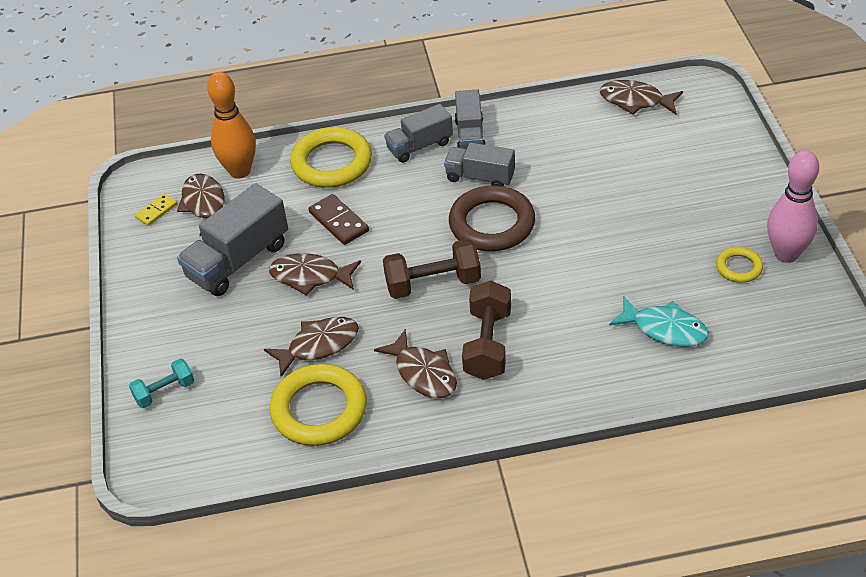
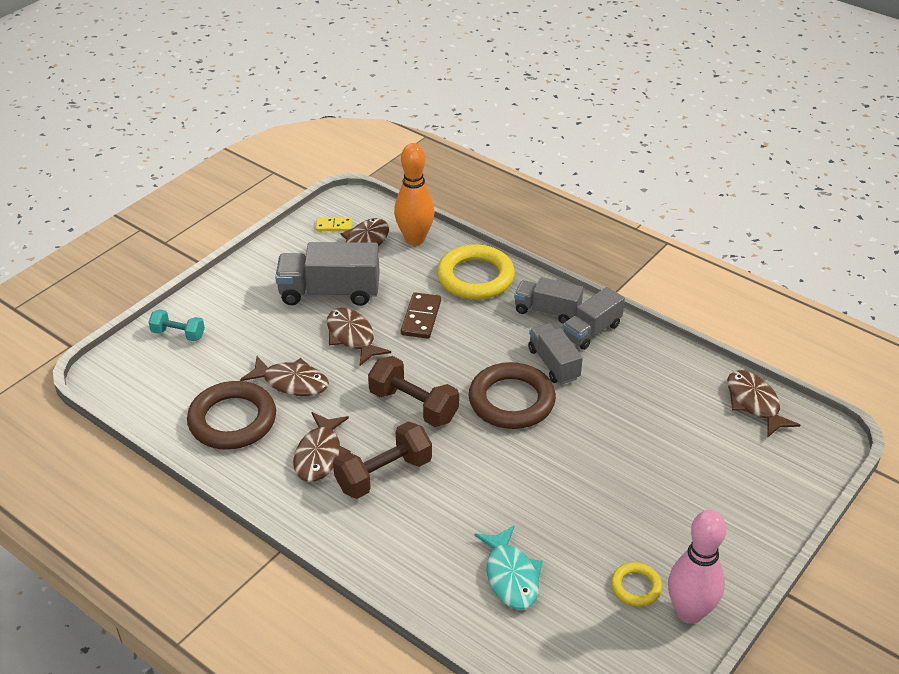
camera: 45 degrees right, 5 degrees down
yellow ring [270,364,367,446] -> brown ring [187,381,276,450]

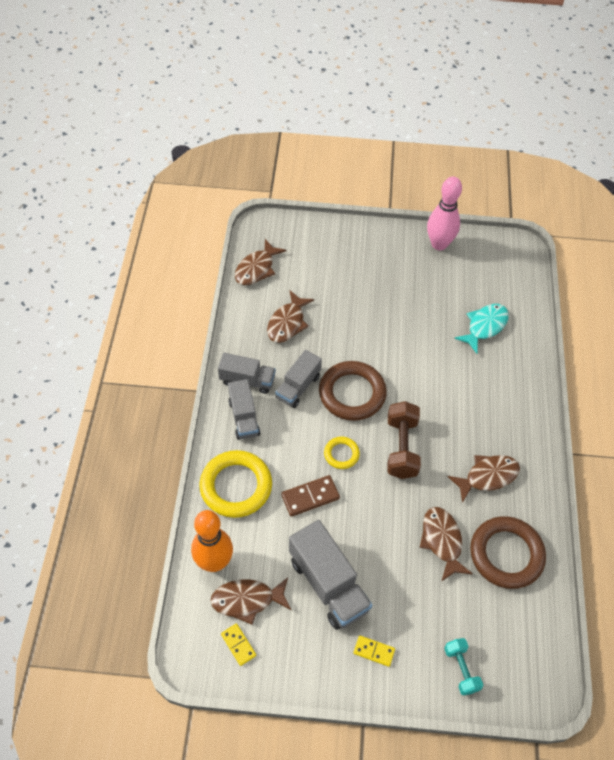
camera: 125 degrees left, 15 degrees up
brown fish [327,308,391,366] -> brown fish moved to [267,291,314,343]
brown dumbbell [333,422,432,499] -> none
yellow ring [611,562,662,606] -> yellow ring moved to [324,437,360,469]
none -> yellow domino [353,635,395,667]

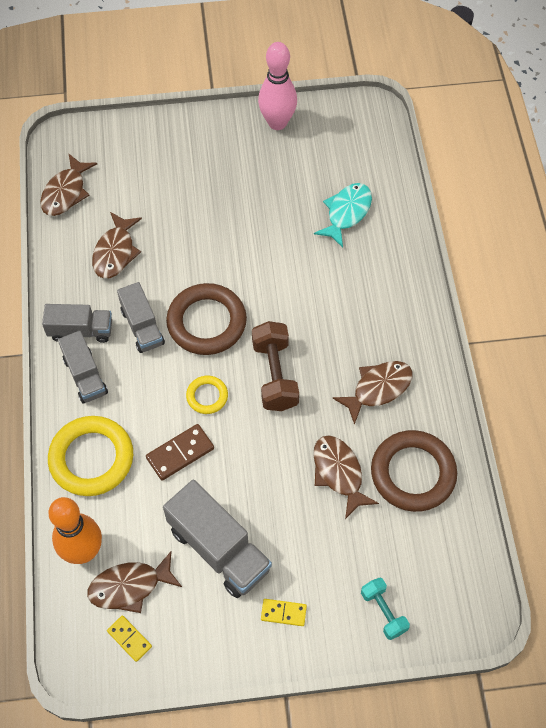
camera: 10 degrees left, 5 degrees up
grey truck [276,350,322,408] -> grey truck turned 45 degrees counterclockwise [117,282,165,353]

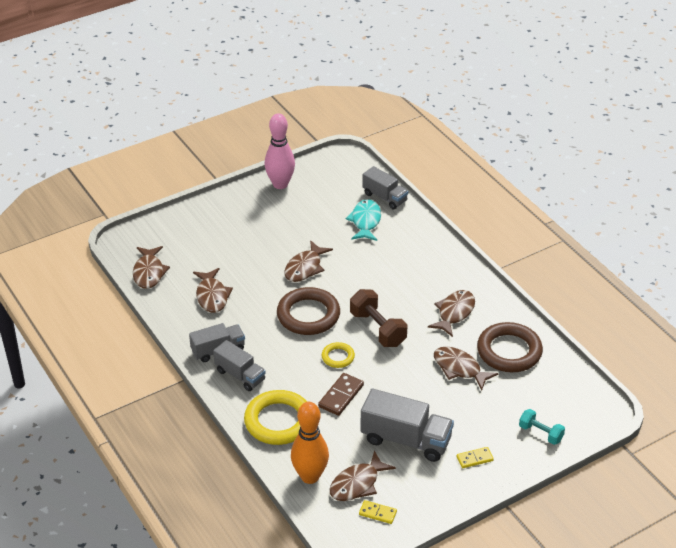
camera: 25 degrees left, 20 degrees down
grey truck [117,282,165,353] -> grey truck moved to [362,166,408,210]
none -> brown fish [285,240,333,282]

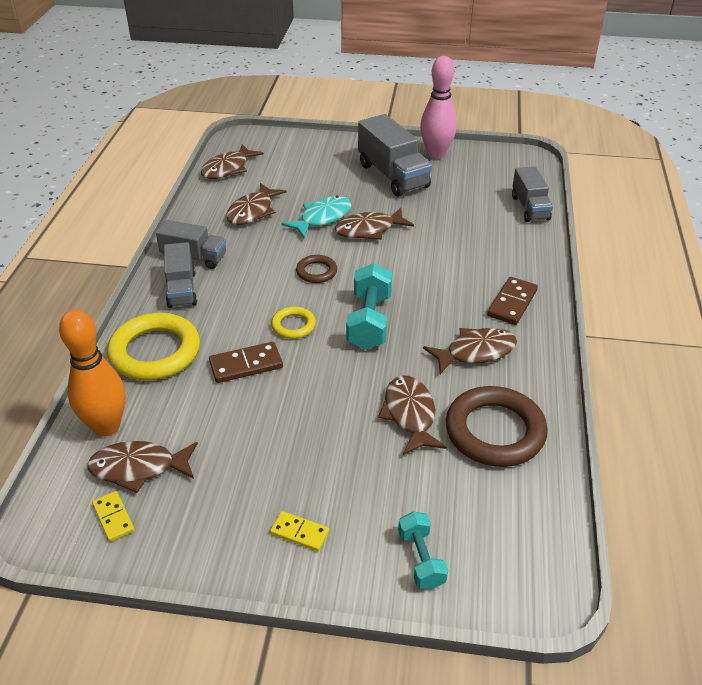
camera: 40 degrees right, 0 degrees up
brown ring [277,287,340,335] -> brown ring [296,255,337,283], size x0.51
turquoise fish [346,199,381,241] -> turquoise fish moved to [281,196,352,238]
brown dumbbell [350,289,408,347] -> turquoise dumbbell [346,263,392,350]
grey truck [360,389,454,462] -> grey truck moved to [358,114,432,197]
none -> brown domino [487,277,538,325]

